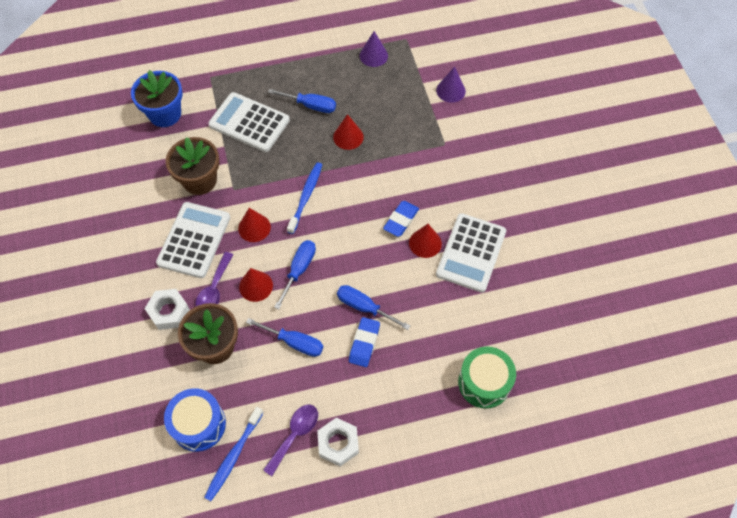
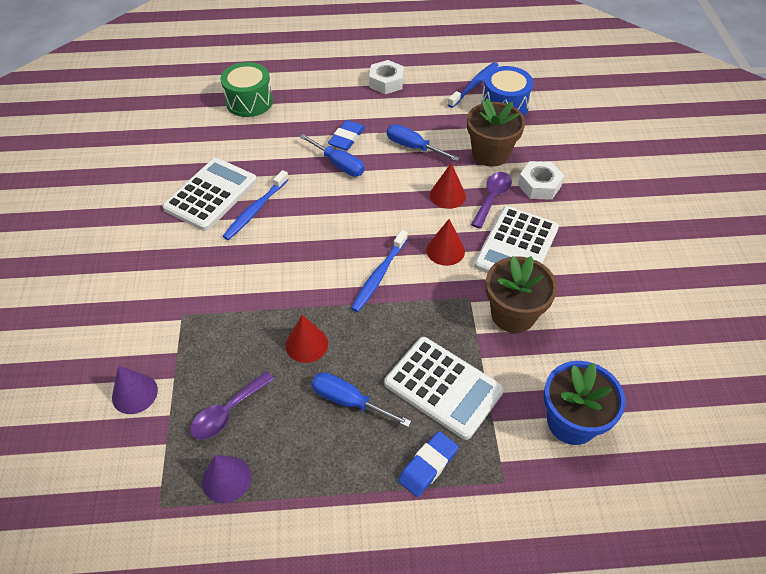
camera: 170 degrees left, 10 degrees down
purple spoon [263,405,318,476] -> purple spoon moved to [190,371,274,440]
blue screwdriver [274,240,316,309] -> none
blue eraser [383,201,419,237] -> blue eraser moved to [398,431,458,497]
red cone [409,224,442,258] -> blue toothbrush [222,170,289,240]

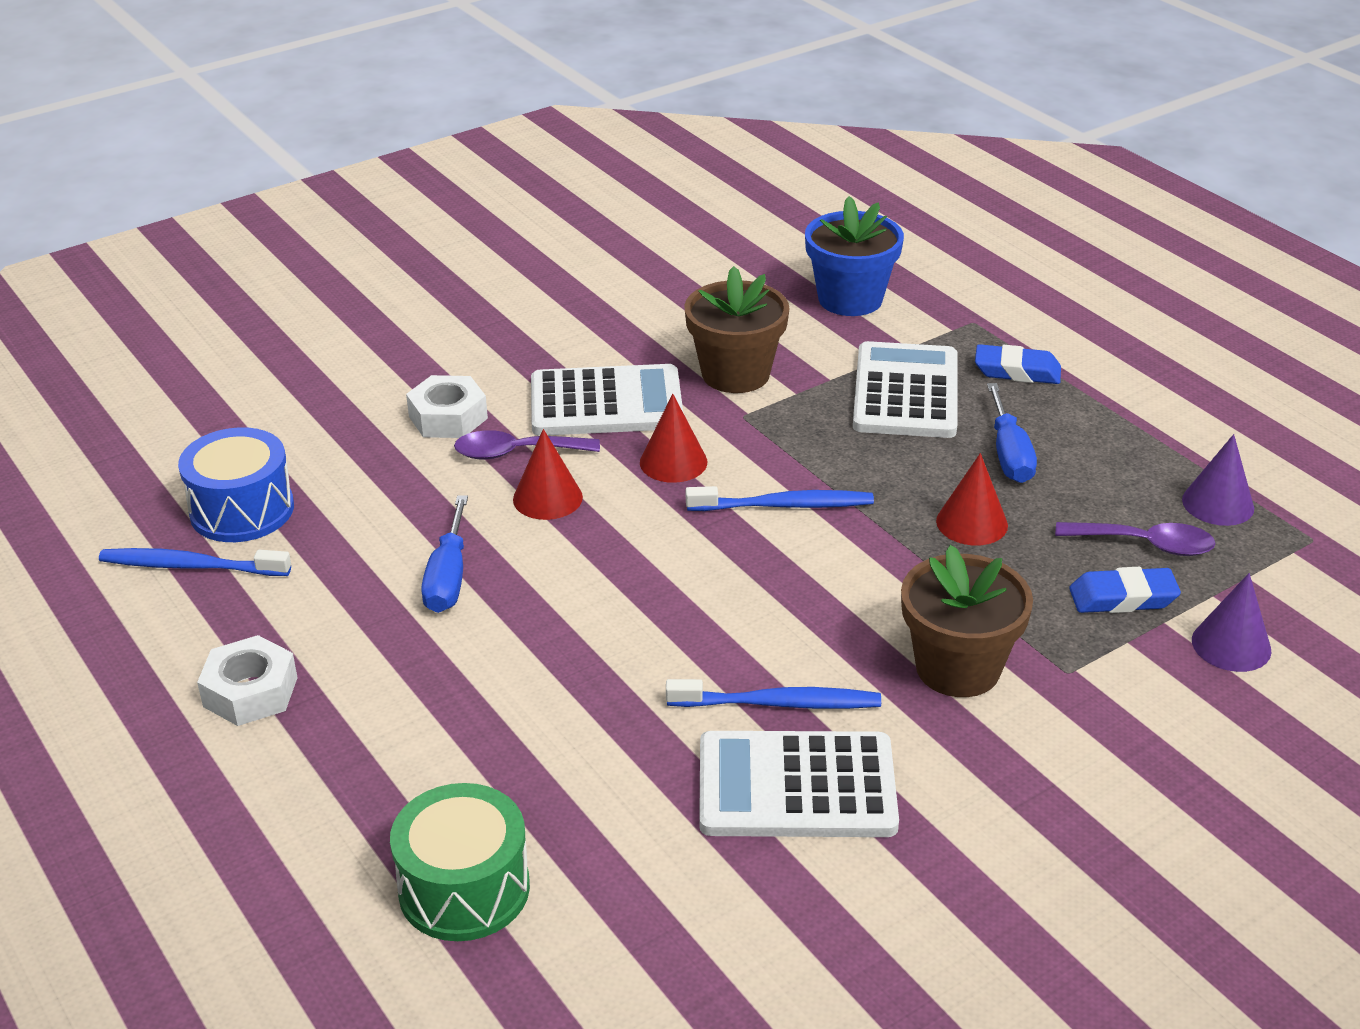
camera: 120 degrees left, 15 degrees down
blue screwdriver [299,134,365,176] -> none
blue eraser [328,120,365,151] -> blue eraser moved to [1069,567,1181,613]
brown flower pot [467,99,525,167] -> brown flower pot moved to [901,545,1033,697]

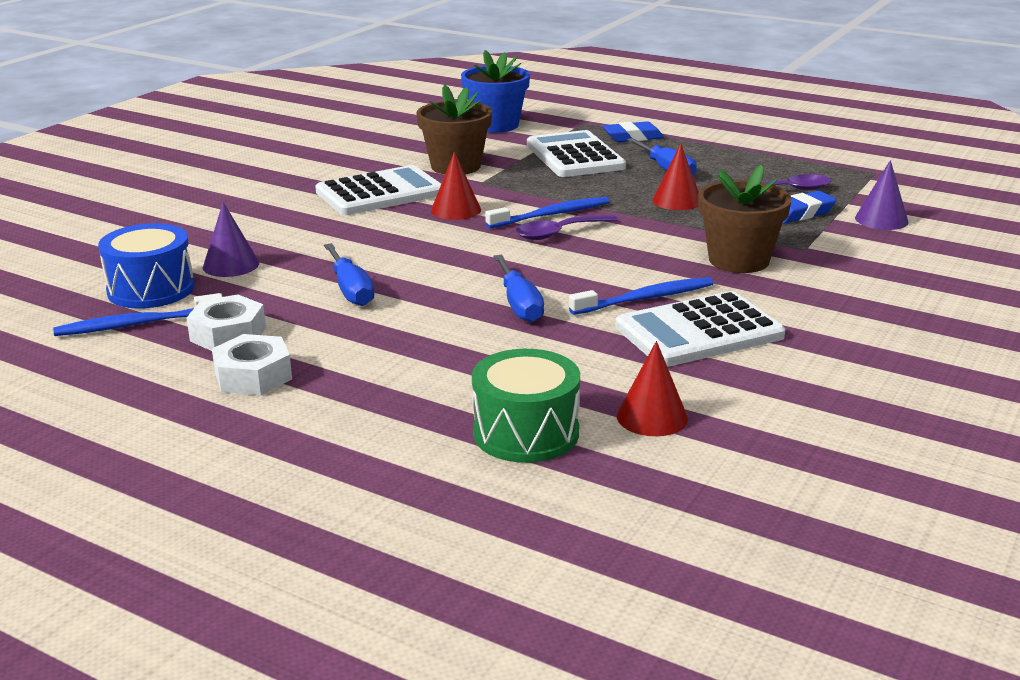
camera: 25 degrees left, 10 degrees down
white nut [406,375,488,438] -> white nut moved to [187,294,266,351]
purple spoon [454,430,600,460] -> purple spoon moved to [515,214,618,240]
red cone [513,429,583,520] -> red cone moved to [617,341,688,436]
purple cone [1182,434,1254,526] -> purple cone moved to [203,202,259,277]
none -> blue screwdriver [493,255,544,322]

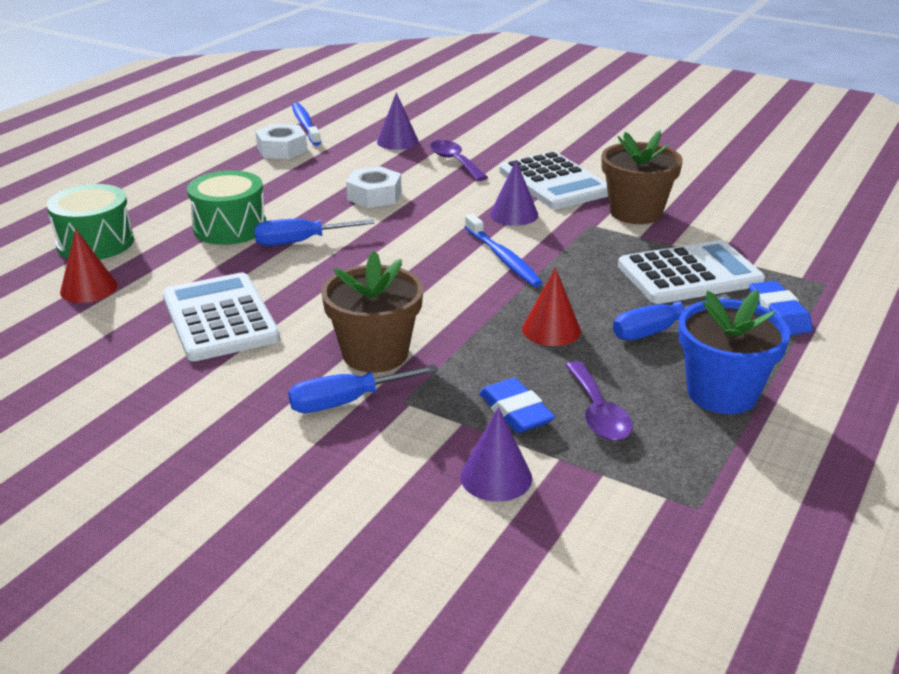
camera: 90 degrees right, 5 degrees up
blue drum [98,223,195,309] -> none
white nut [212,334,292,395] -> white nut moved to [346,166,402,208]
blue screwdriver [324,243,374,306] -> blue screwdriver moved to [288,364,438,413]
red cone [431,152,481,220] -> purple cone [490,160,538,226]
blue flower pot [461,50,530,133] -> blue flower pot moved to [678,290,790,414]
purple spoon [515,214,618,240] -> purple spoon moved to [430,140,488,181]
blue toothbrush [569,277,713,315] -> none
none -> green drum [187,170,266,245]

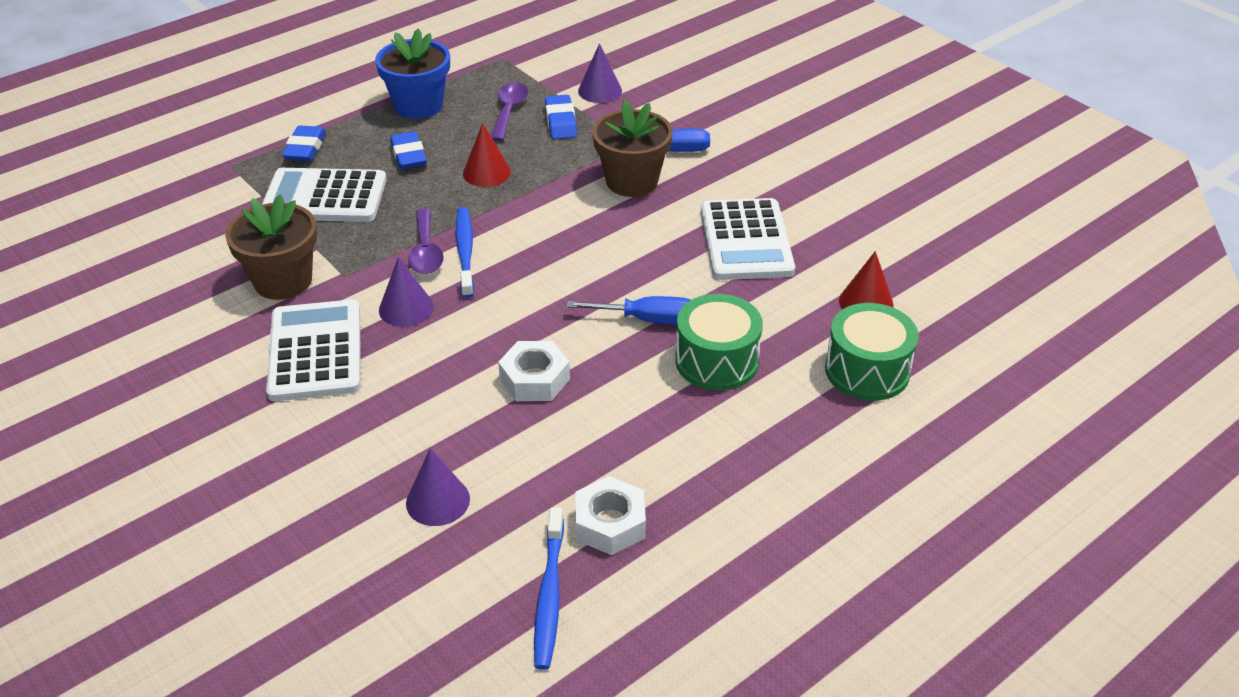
camera: 160 degrees left, 10 degrees up
purple spoon [430,140,488,181] -> purple spoon moved to [408,208,444,274]
blue screwdriver [613,294,731,340] -> blue eraser [390,132,427,169]

